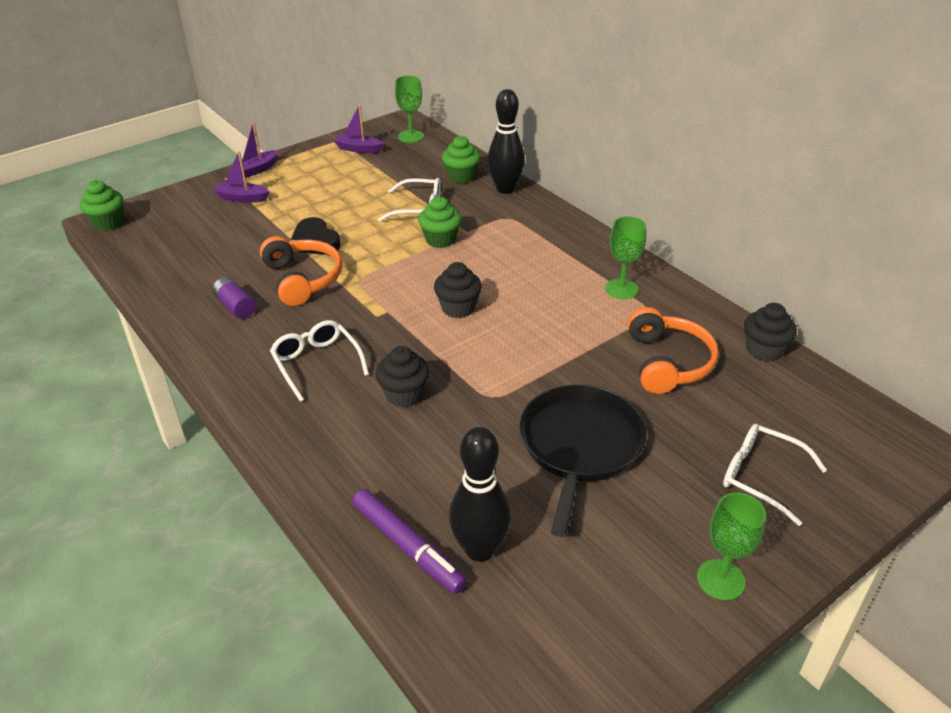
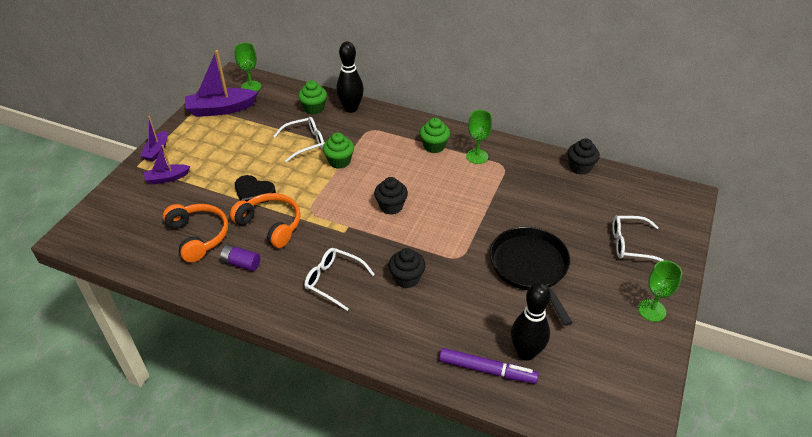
camera: 30 degrees left, 5 degrees up
green cupcake [80,180,124,231] -> green cupcake moved to [419,118,450,153]
purple boat [333,105,384,153] -> purple boat [185,50,258,117], size x1.77
orange headphones [628,307,719,394] -> orange headphones moved to [163,204,228,262]

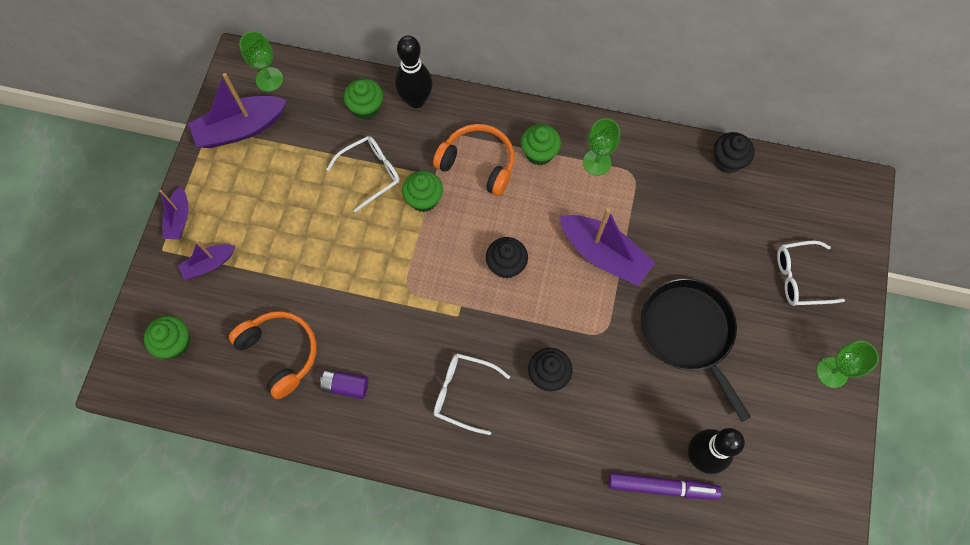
camera: 10 degrees left, 25 degrees up
orange headphones [230,193,301,248] -> orange headphones moved to [433,124,515,196]
black heart [235,175,276,203] -> none
none -> green cupcake [144,316,190,359]
none -> purple boat [560,208,655,286]

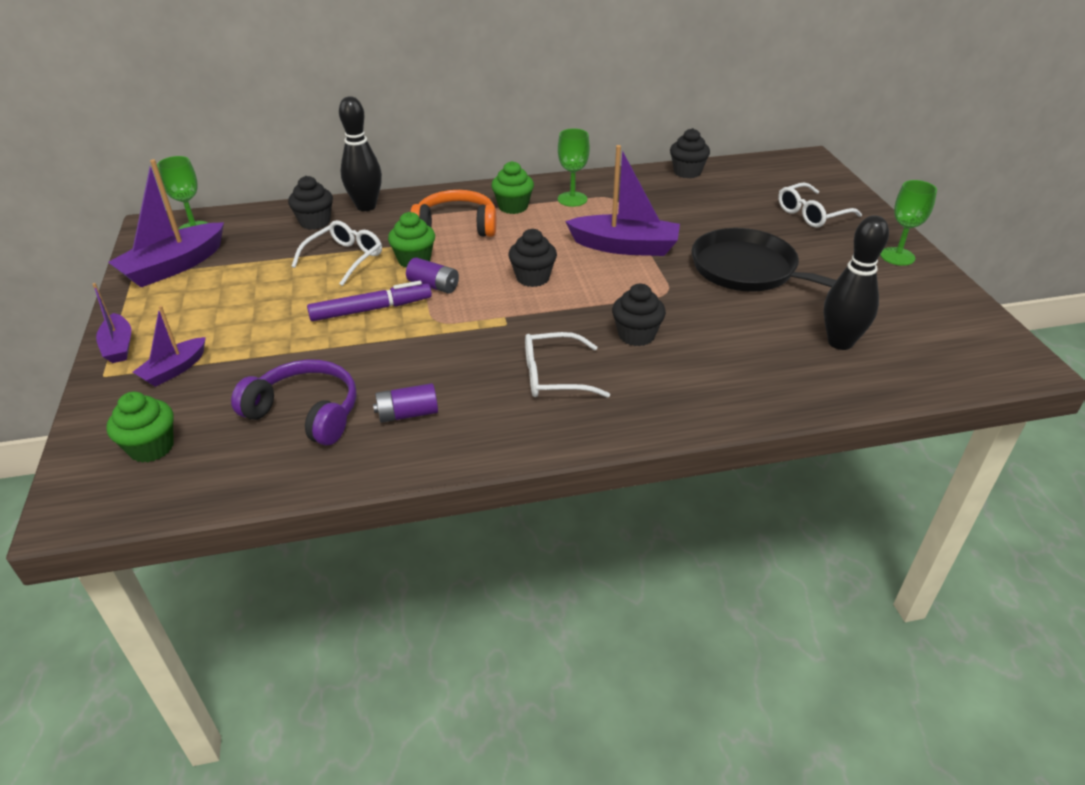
camera: 25 degrees left, 30 degrees down
orange headphones [229,311,317,399] -> purple headphones [231,359,357,446]
green cupcake [344,79,383,120] -> black cupcake [288,176,333,230]
purple marker [608,473,722,500] -> purple marker moved to [307,281,432,321]
none -> purple battery [406,257,459,293]

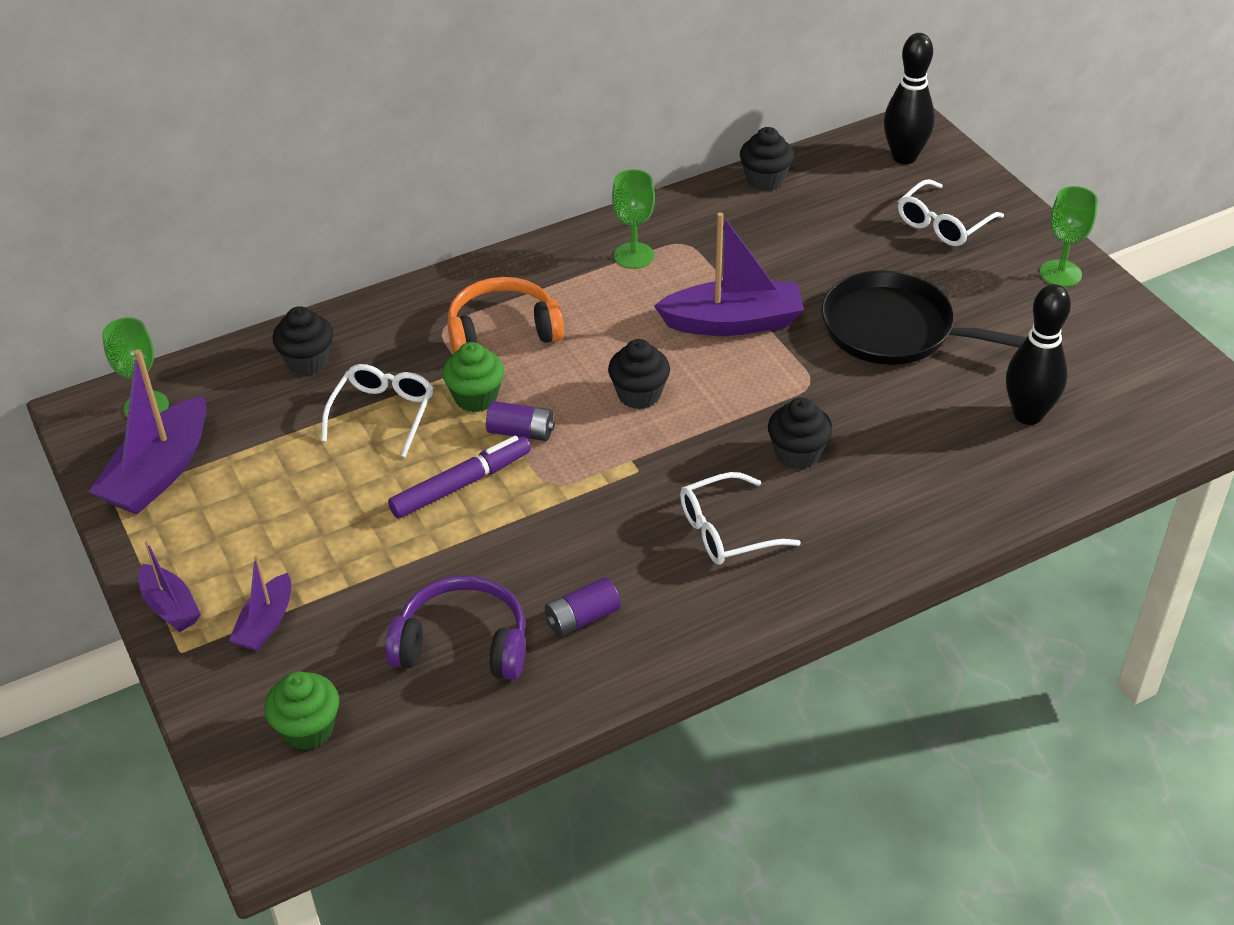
camera: 15 degrees left, 5 degrees up
black bowling pin [339,96,382,211] -> black bowling pin moved to [884,33,935,164]
green cupcake [491,161,534,214] -> none

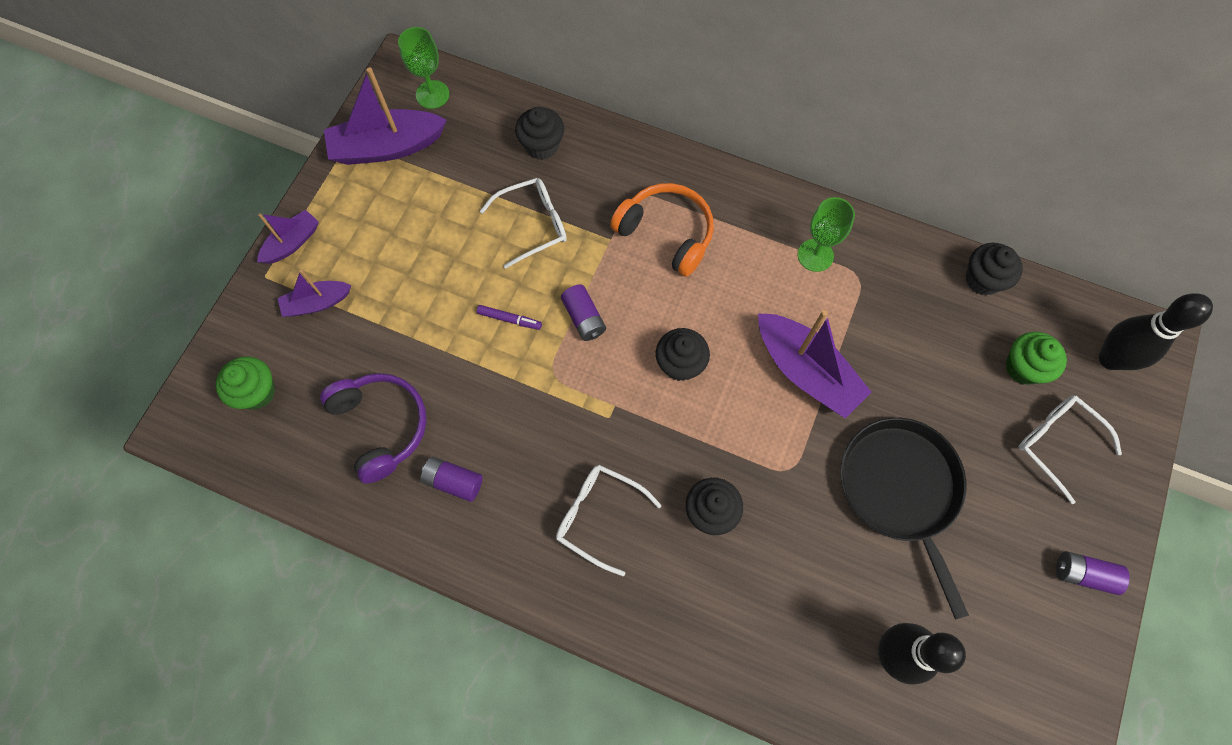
camera: 50 degrees right, 25 degrees up
purple boat [139,540,201,632] -> purple boat turned 150 degrees counterclockwise [257,209,319,264]
purple marker [388,435,531,519] -> purple marker [477,305,542,330], size x0.53
green cupcake [442,342,504,412] -> green cupcake moved to [1005,332,1067,385]
white glasses [898,179,1004,246] -> white glasses turned 45 degrees clockwise [1019,396,1122,504]
green goblet [1040,186,1098,287] -> purple battery [1056,551,1130,595]

